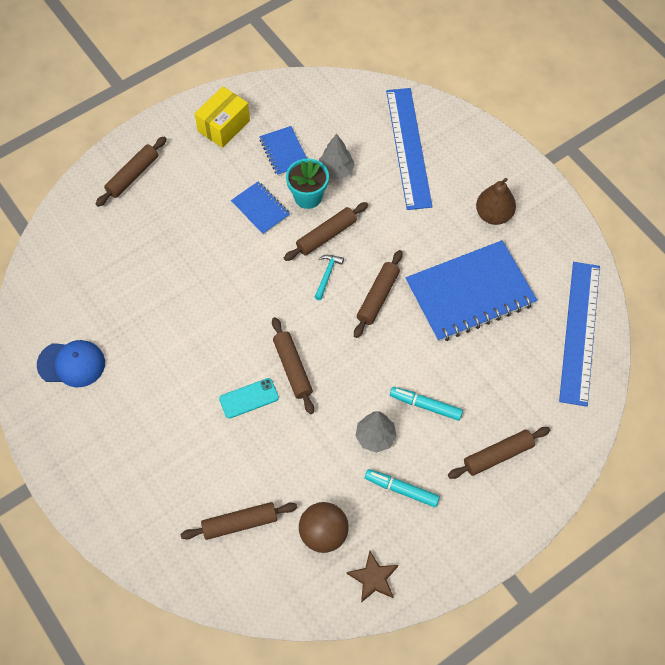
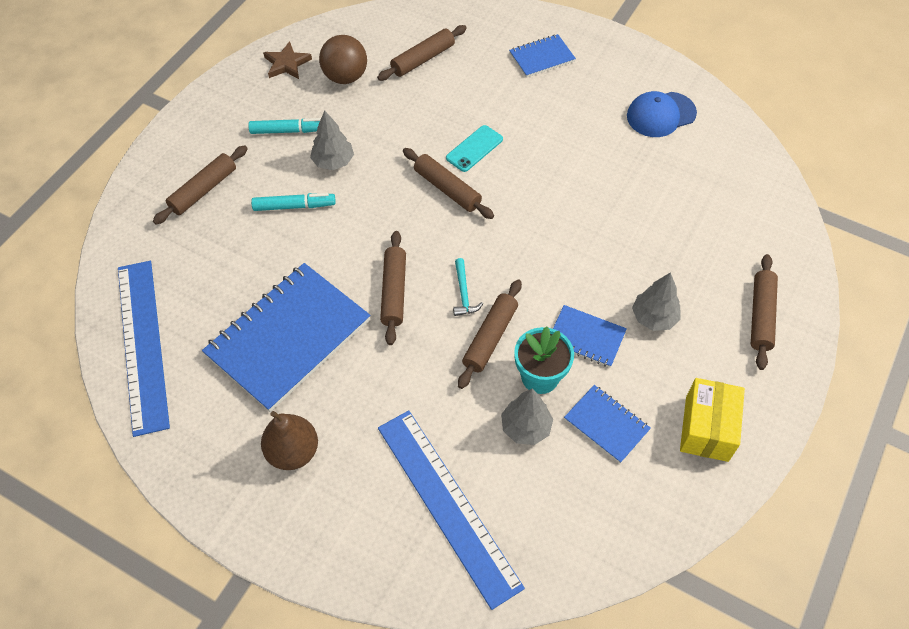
camera: 155 degrees right, 5 degrees down
none -> blue notebook [509,34,576,78]
none -> grey tree [632,272,681,331]

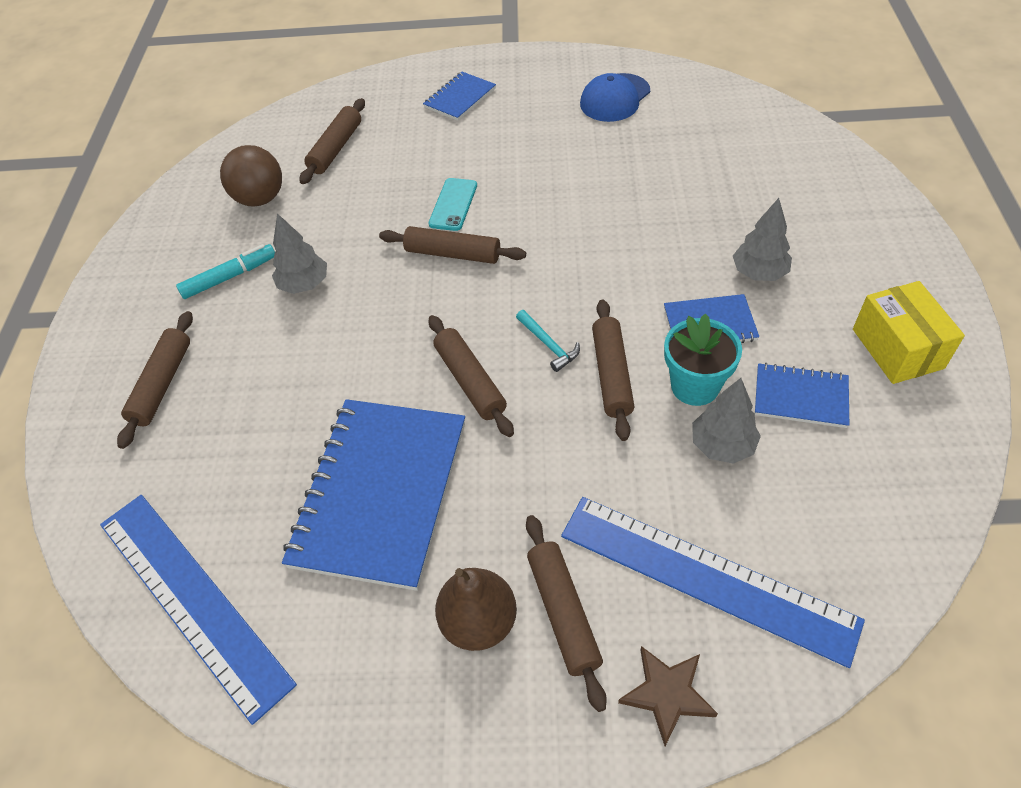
camera: 25 degrees left, 5 degrees down
turquoise marker [251,193,336,211] -> none
brown star [263,41,312,79] -> brown star moved to [618,646,718,746]
brown rolling pin [751,254,778,370] -> brown rolling pin moved to [526,515,607,712]

